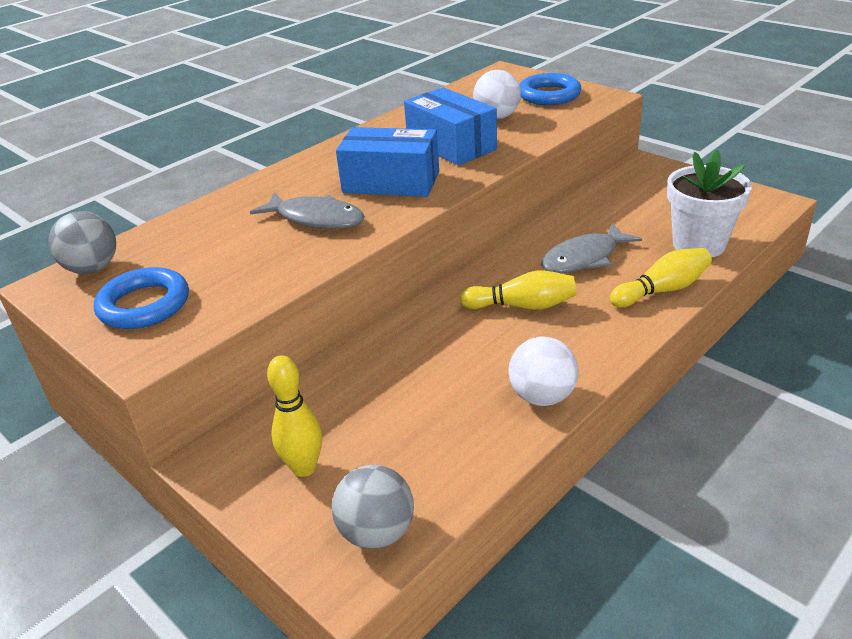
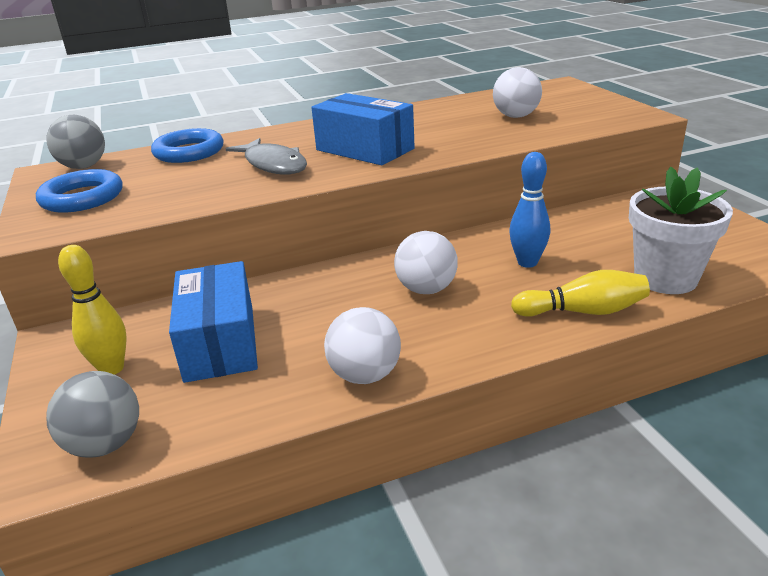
camera: 25 degrees right, 5 degrees down
blue box [404,87,497,165] -> blue box moved to [169,261,258,383]
yellow bowling pin [460,270,576,310] -> white ball [394,231,458,294]
blue ring [519,73,581,105] -> blue ring moved to [151,128,224,163]
grey fish [541,223,642,274] -> blue bowling pin [509,152,550,268]

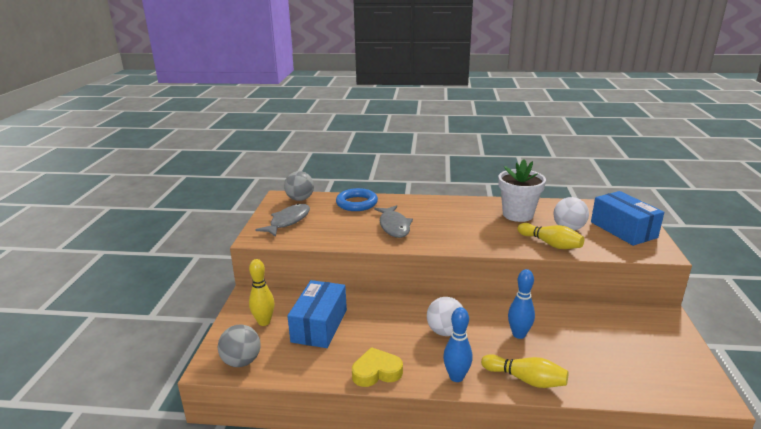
camera: 25 degrees right, 5 degrees down
blue ring [36,169,123,213] -> grey fish [256,204,310,237]
blue box [311,93,415,165] -> blue box moved to [591,191,664,246]
white ball [324,307,401,384] -> yellow heart [352,347,403,387]
white flower pot [629,167,733,294] -> white flower pot moved to [498,159,546,222]
none -> blue bowling pin [443,307,472,382]
none -> yellow bowling pin [517,223,584,249]

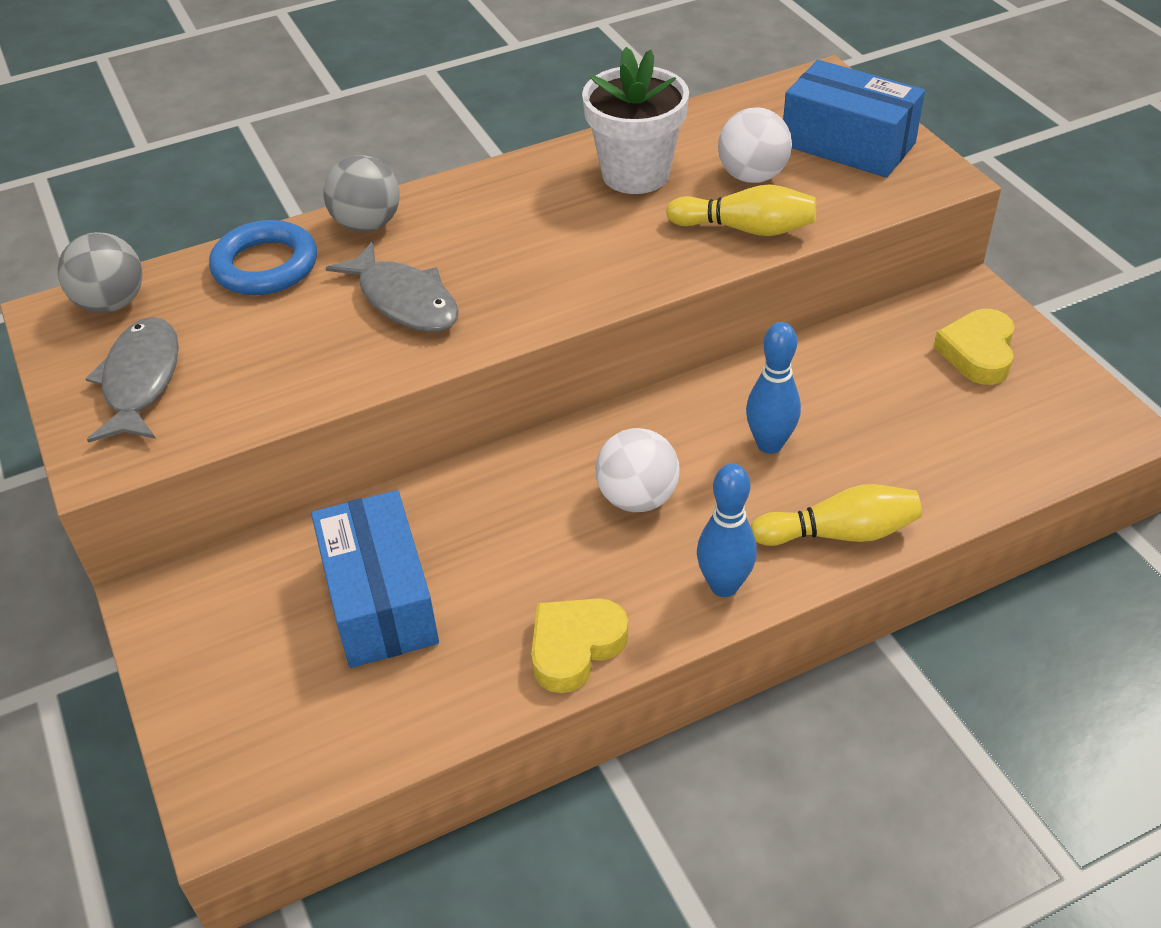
camera: 30 degrees left, 20 degrees up
grey ball [218,324,261,367] -> grey ball moved to [323,155,400,232]
yellow bowling pin [249,259,275,326] -> none
none -> yellow heart [934,309,1015,385]

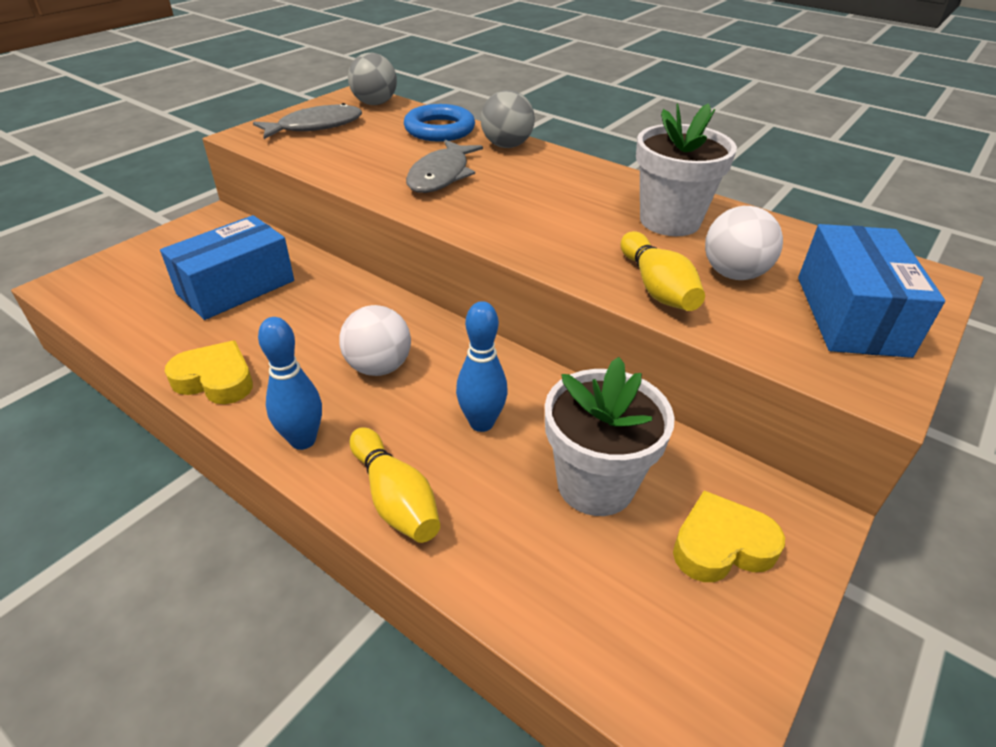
camera: 60 degrees right, 5 degrees down
none -> white flower pot [545,357,675,516]

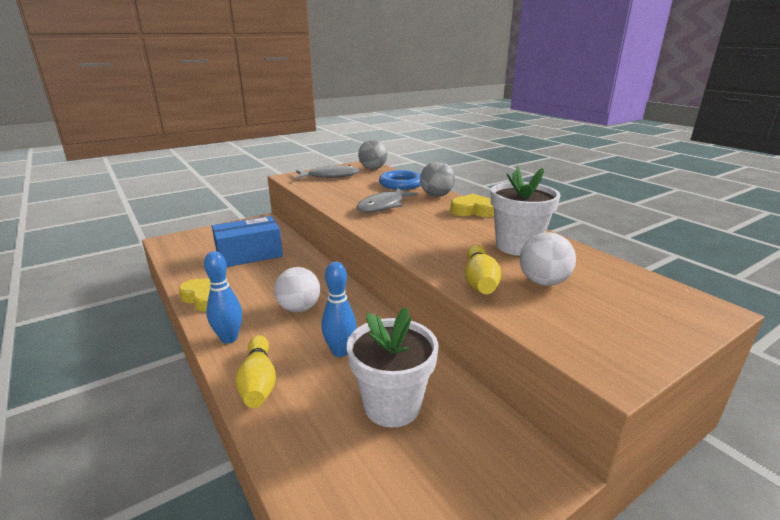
camera: 20 degrees right, 15 degrees down
yellow heart [673,491,785,582] -> yellow heart moved to [450,194,494,217]
blue box [798,224,945,358] -> none

